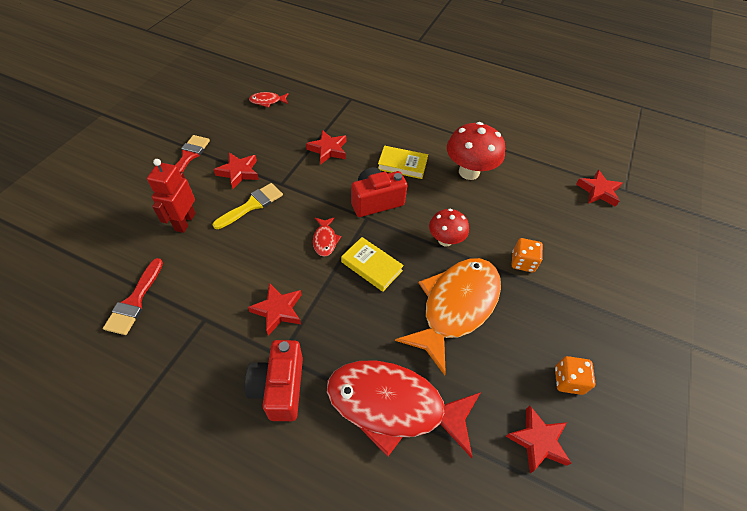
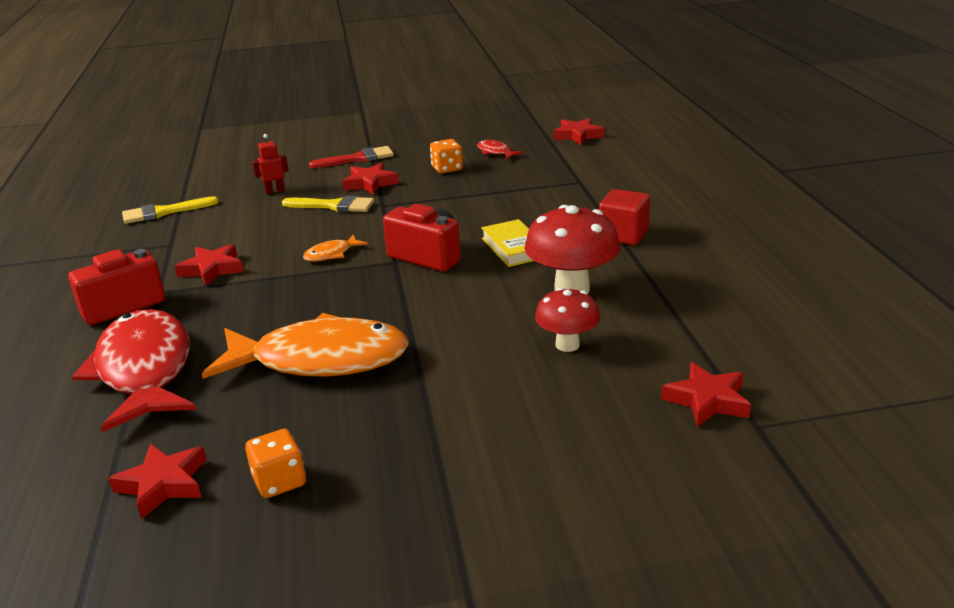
camera: 60 degrees right, 25 degrees down
red brush [103,258,163,335] -> yellow brush [122,196,219,224]
red robot [147,159,196,233] -> red robot [252,134,289,194], size x0.62
red star [306,130,346,164] -> red star moved to [553,118,604,145]
red fish [313,217,341,257] -> orange fish [303,234,368,262]
yellow book [341,237,404,292] -> none
red mushroom [429,209,469,246] -> red mushroom moved to [535,288,600,352]
orange dice [512,238,543,272] -> orange dice moved to [430,139,463,174]
none -> red cube [599,189,650,245]

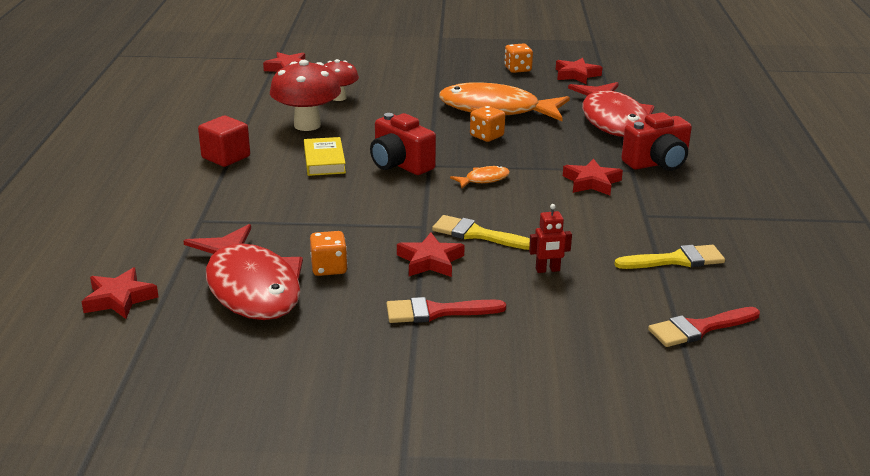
camera: 170 degrees left, 0 degrees up
red fish [477,140,524,159] -> red fish [183,224,303,320], size x2.46
none -> orange dice [470,106,505,142]
none -> red brush [648,307,760,347]

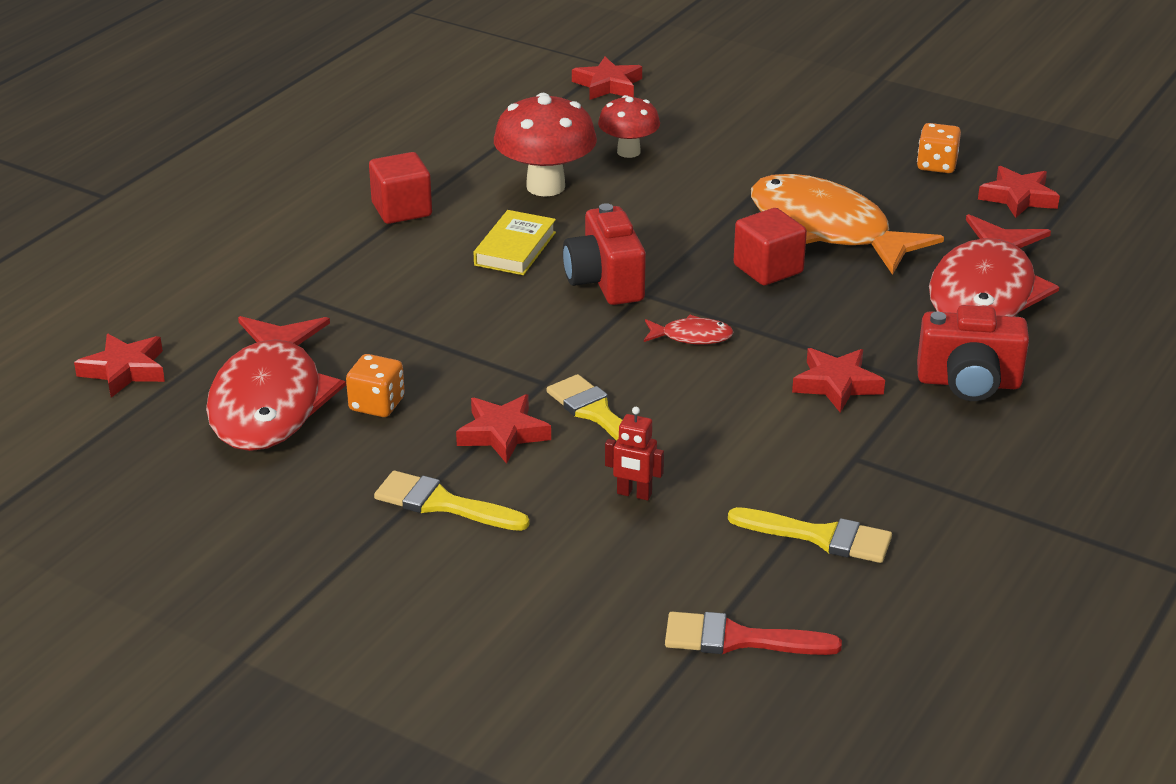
camera: 30 degrees right, 5 degrees up
red brush [386,297,506,323] -> yellow brush [374,471,529,531]
orange fish [450,166,510,188] -> red fish [644,315,734,344]
orange dice [470,106,505,142] -> red cube [734,208,807,285]

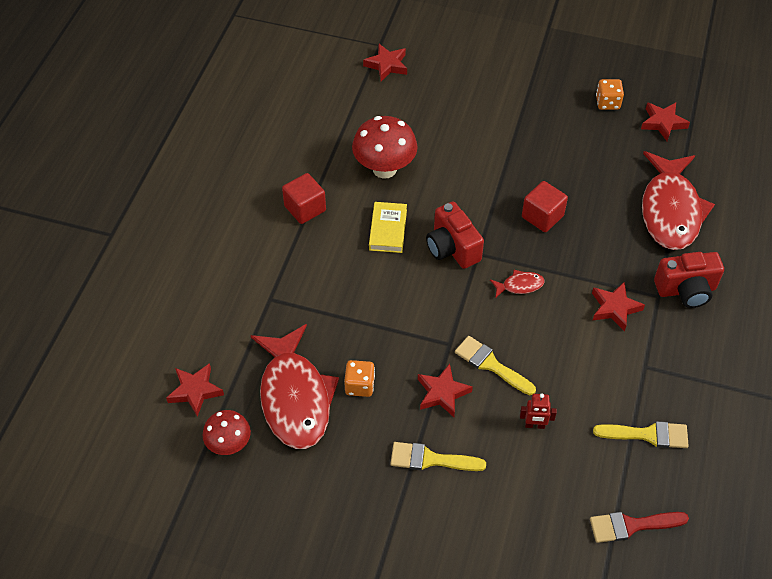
camera: 15 degrees left, 20 degrees up
red mushroom [598,95,660,158] -> red mushroom moved to [202,410,251,455]
orange fish [751,174,944,275] -> none

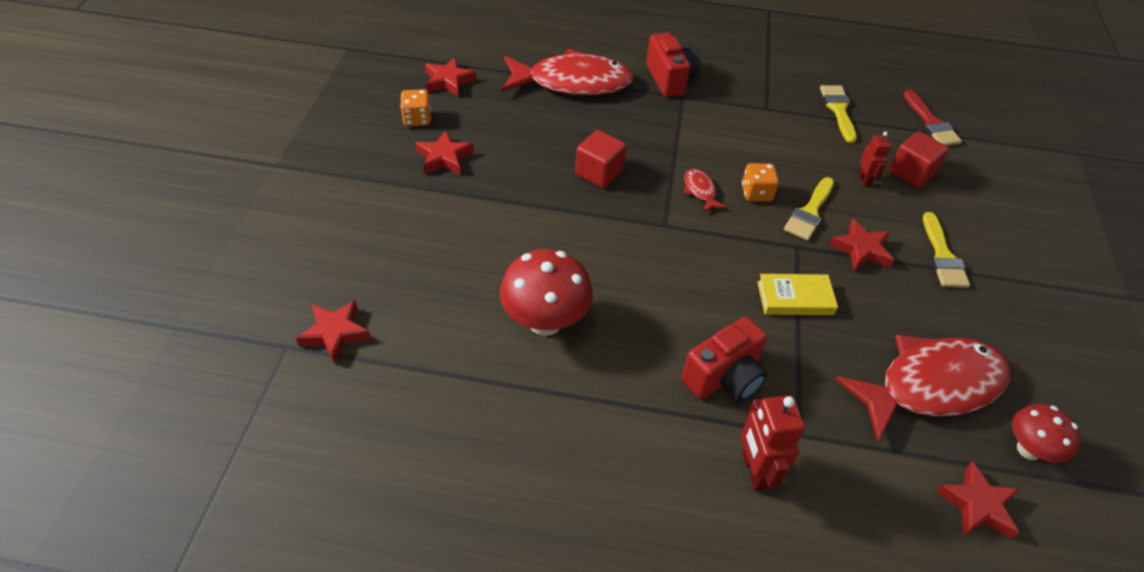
camera: 100 degrees left, 5 degrees down
red cube [282,173,326,224] -> red cube moved to [889,131,949,188]
orange dice [344,360,375,397] -> orange dice moved to [742,163,779,202]
yellow book [369,202,407,253] -> yellow book moved to [757,274,838,315]
red camera [426,202,484,269] -> red camera moved to [681,317,767,401]
red star [592,281,645,331] -> red star moved to [415,130,474,175]
none -> red robot [741,395,805,491]

